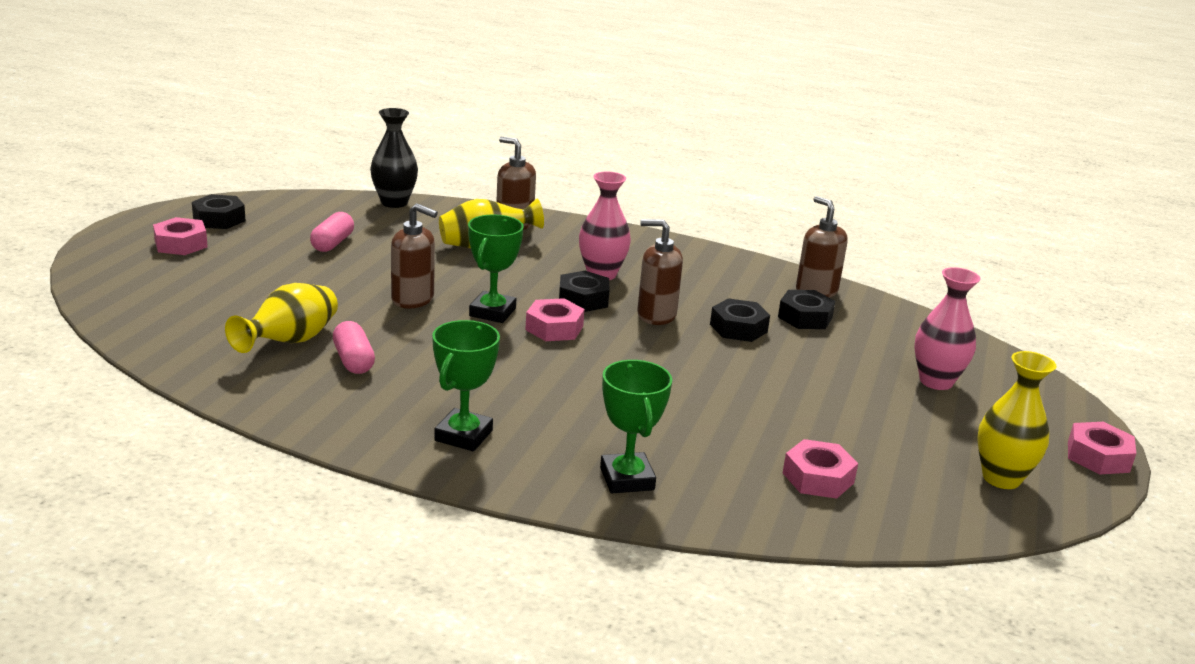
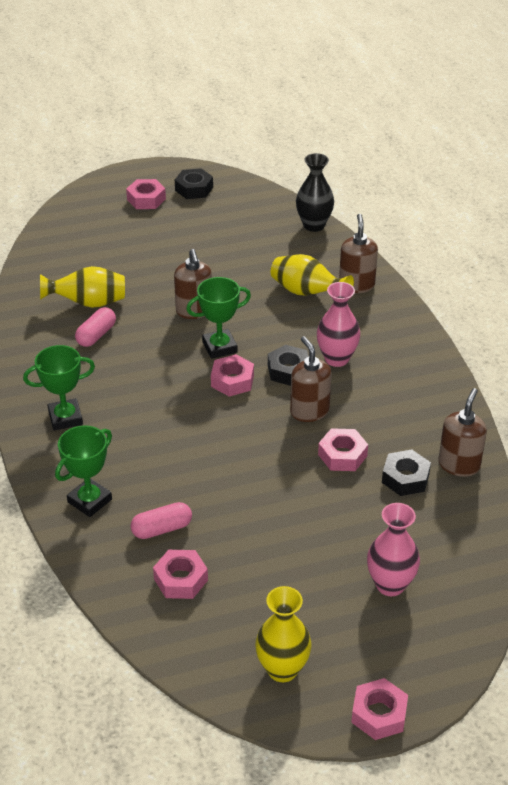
camera: 55 degrees right, 15 degrees up
pink capsule [310,212,354,252] -> pink capsule moved to [131,502,192,539]
black nut [710,298,770,342] -> pink nut [318,428,368,471]

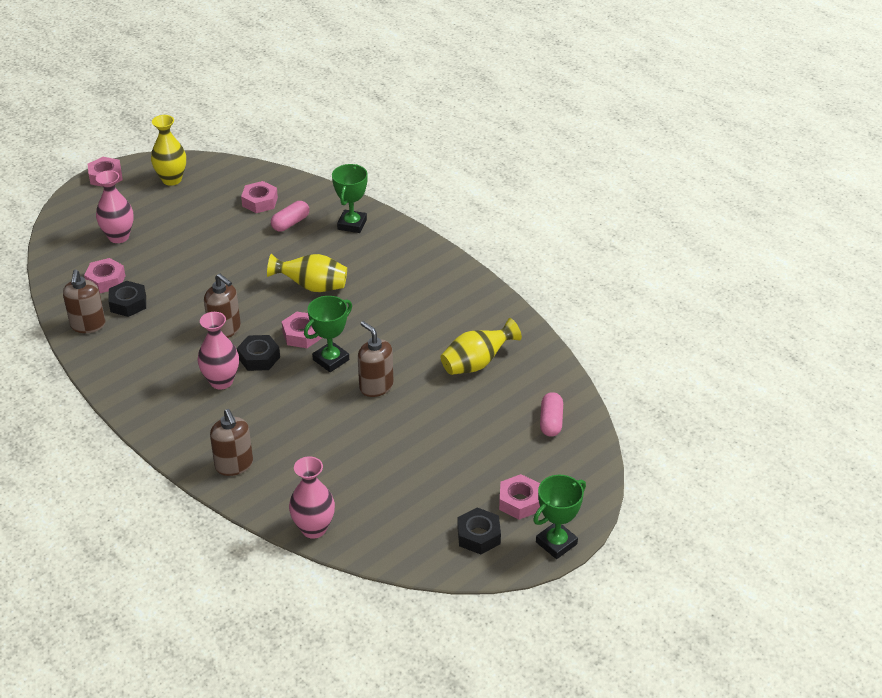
camera: 155 degrees right, 0 degrees up
green trophy [23,345,95,430] -> green trophy moved to [533,475,586,559]
pink capsule [75,307,116,347] -> pink capsule moved to [540,392,563,437]
yellow vase [271,254,354,295] -> yellow vase moved to [267,254,347,292]
black vase [296,153,334,232] -> pink vase [289,456,335,539]
pink nut [318,428,368,471] -> pink nut moved to [84,258,125,293]

